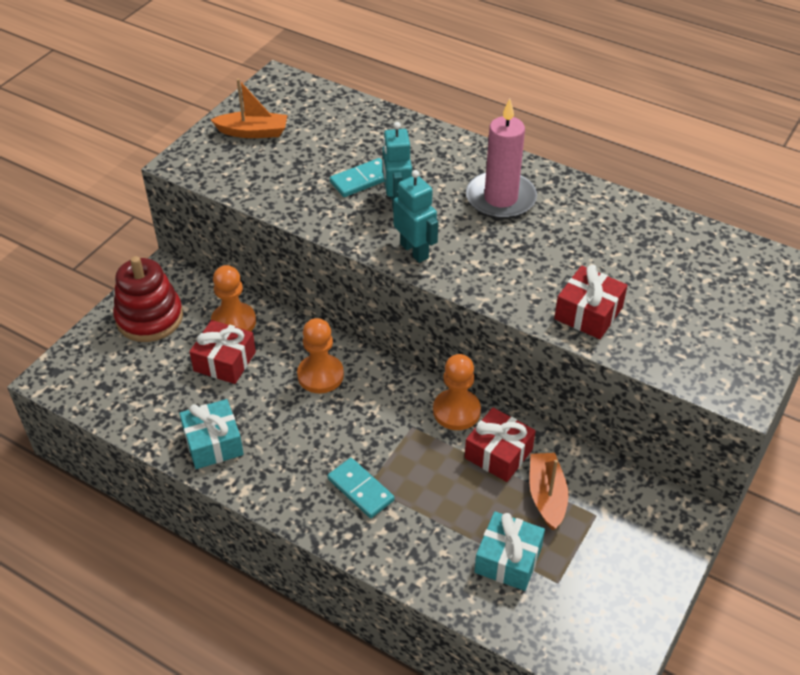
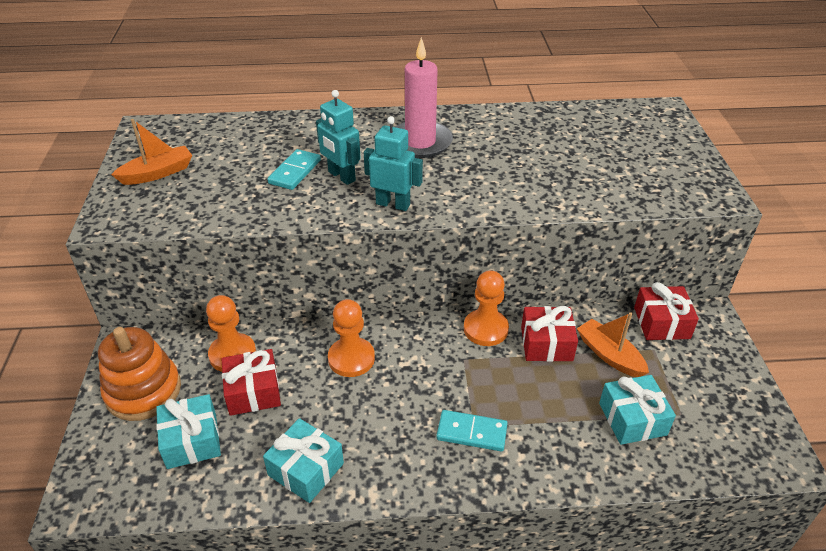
camera: 35 degrees left, 5 degrees down
red stacking toy [113,256,183,342] -> orange stacking toy [98,327,181,421]
red gift [554,265,628,339] -> red gift moved to [634,282,699,340]
none -> turquoise gift [156,394,221,469]

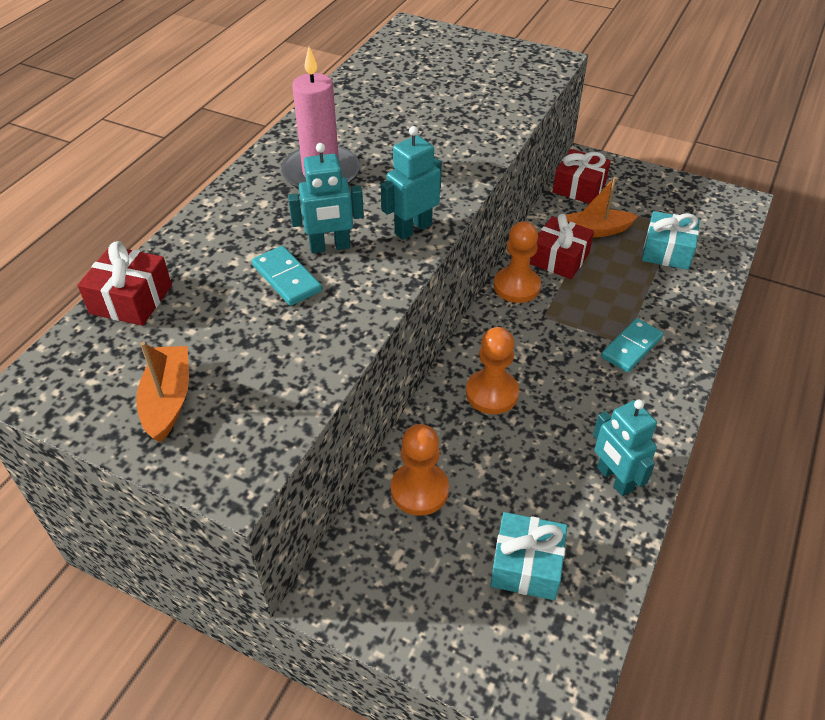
camera: 60 degrees left, 5 degrees up
orange stacking toy [98,327,181,421] -> none
red gift [222,349,281,416] -> red gift moved to [77,241,172,326]
turquoise gift [263,418,344,503] -> turquoise robot [593,400,657,496]

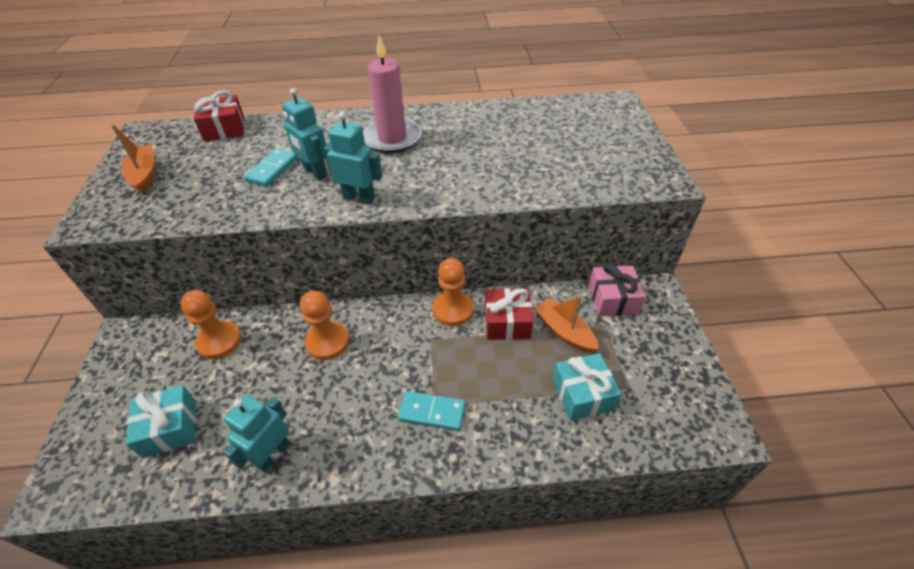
camera: 60 degrees right, 0 degrees up
orange boat [136,342,189,442] -> orange boat turned 75 degrees counterclockwise [111,124,155,194]
red gift [553,149,611,204] -> pink gift [589,263,646,316]

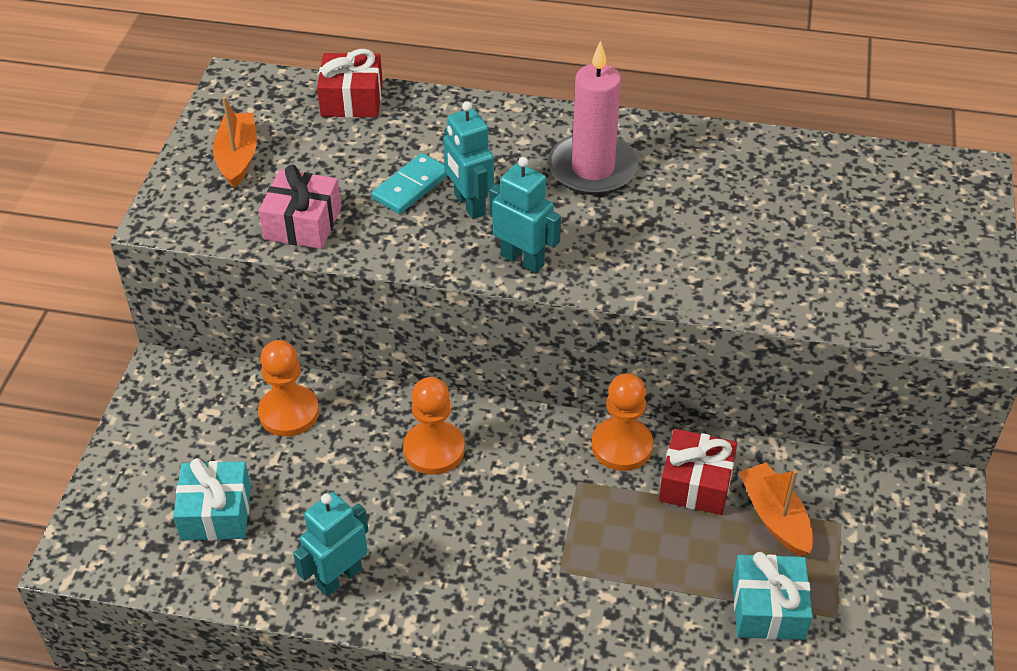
camera: 15 degrees right, 0 degrees up
turquoise domino [398,391,465,431] -> none
pink gift [589,263,646,316] -> pink gift moved to [259,165,341,249]

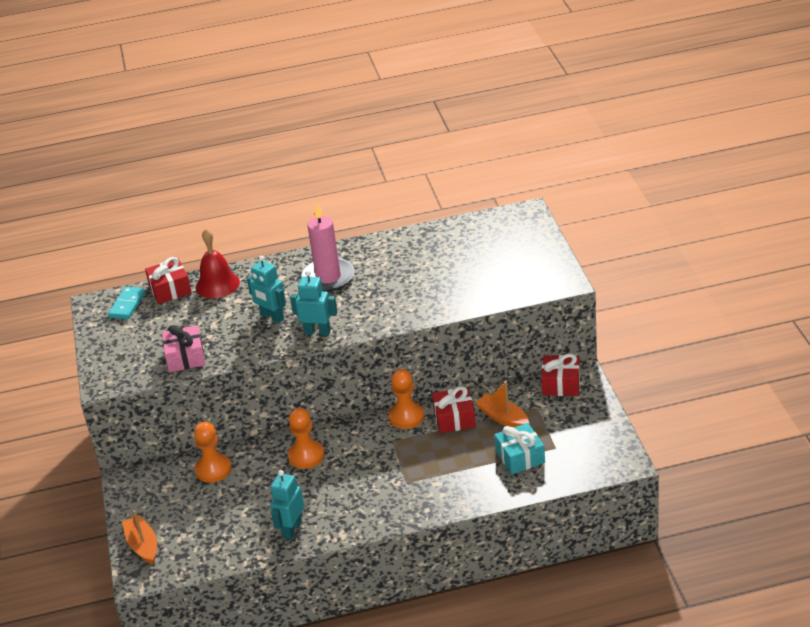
camera: 20 degrees left, 10 degrees down
turquoise gift [173,458,251,541] -> none
orange boat [213,96,257,188] -> orange boat moved to [122,510,157,565]
turquoise domino [371,153,448,214] -> turquoise domino moved to [108,287,145,319]
none -> red bell [196,229,240,298]
none -> red gift [541,354,580,396]

